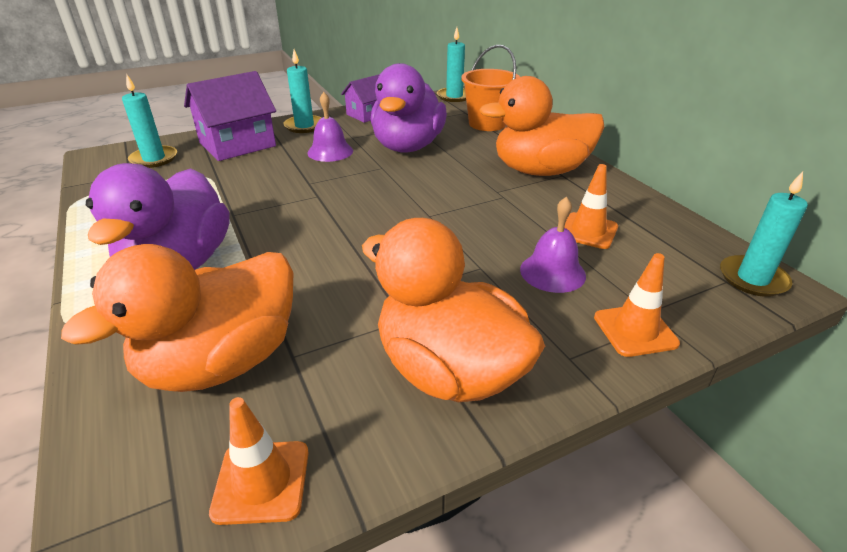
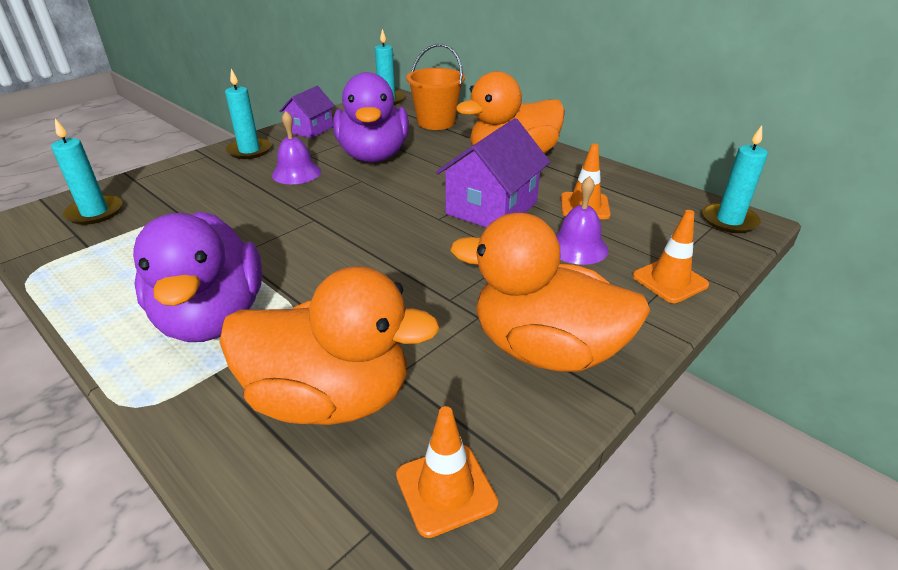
camera: 20 degrees left, 0 degrees up
orange duck [61,244,293,392] -> orange duck turned 105 degrees counterclockwise [219,266,440,425]
purple house [184,71,276,161] -> purple house moved to [436,118,550,228]

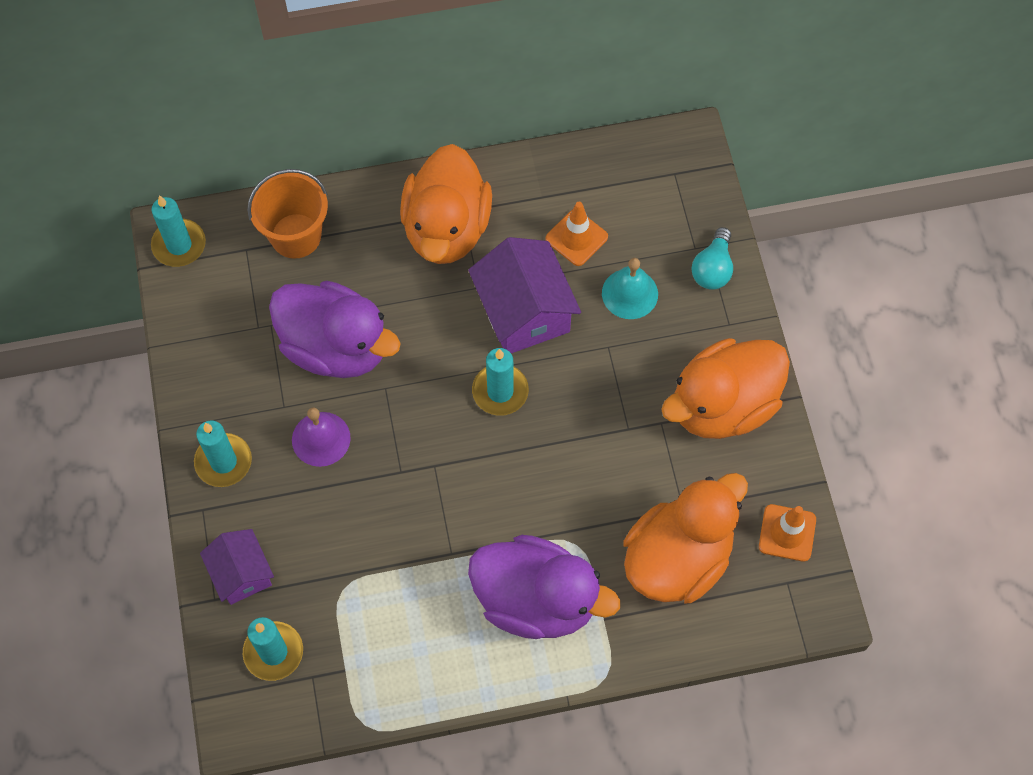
camera: 55 degrees left, 30 degrees up
purple house [279,86,335,138] -> purple house moved to [200,529,274,605]
purple bell [556,176,608,265] -> turquoise bell [602,258,658,319]
orange traffic cone [633,210,709,303] -> turquoise light bulb [692,227,733,290]
turquoise candle [702,125,768,233] -> turquoise candle moved to [472,348,529,416]

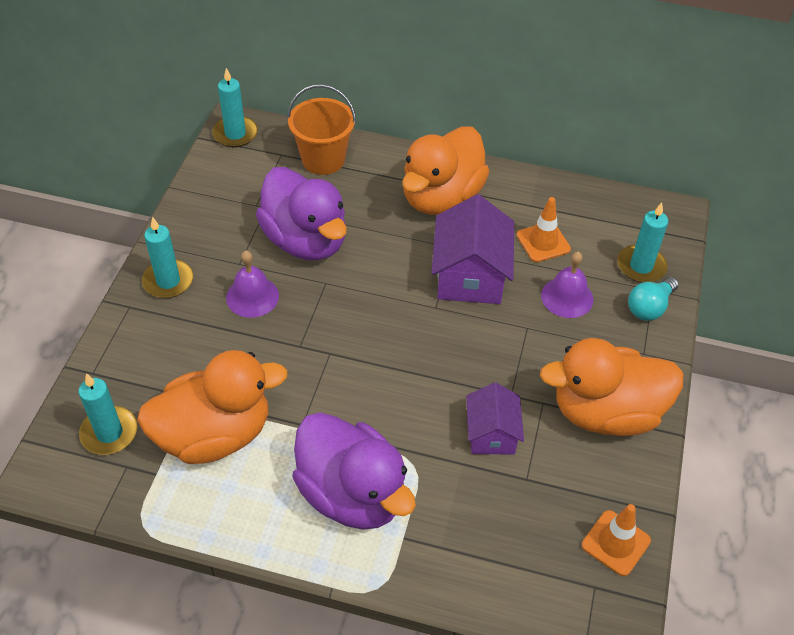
camera: 25 degrees right, 15 degrees down
purple house [200,529,274,605] -> purple house moved to [466,383,524,454]
turquoise candle [472,348,529,416] -> turquoise candle moved to [617,203,668,283]
turquoise bell [602,258,658,319] -> purple bell [541,252,593,318]
orange duck [624,473,748,603] -> orange duck moved to [137,350,288,464]

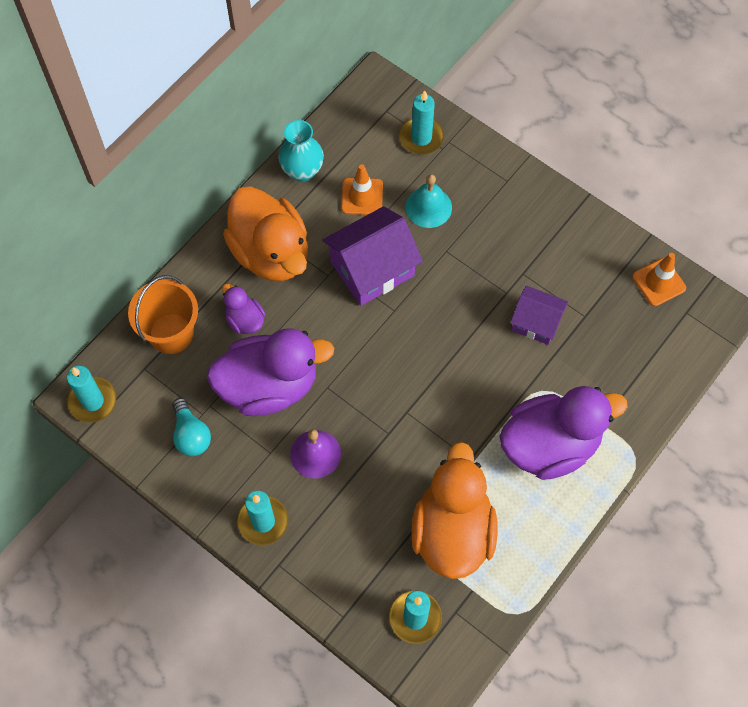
camera: 65 degrees left, 15 degrees up
purple house [431,194,514,304] -> purple house turned 60 degrees counterclockwise [322,206,423,306]
orange duck [540,338,684,436] -> none
purple bell [541,252,593,318] -> turquoise bell [406,174,452,228]
turquoise light bulb [628,277,679,321] -> turquoise light bulb moved to [172,398,211,456]
none -> purple duck [222,284,265,334]
none -> turquoise vase [278,120,324,182]

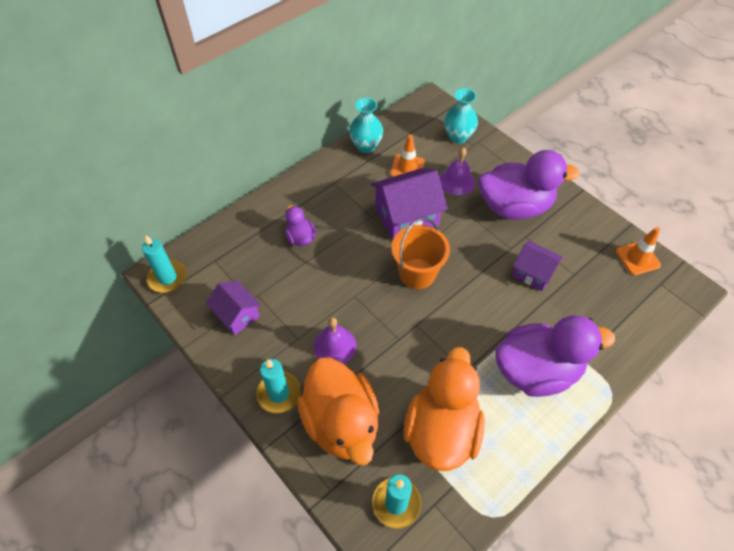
camera: 10 degrees right, 10 degrees down
orange bucket [128,275,198,354] -> orange bucket moved to [392,218,450,289]
turquoise light bulb [172,398,211,456] -> purple house [206,281,261,335]
purple duck [207,328,334,416] -> purple duck moved to [478,150,580,220]
orange duck [223,186,308,281] -> orange duck moved to [297,358,379,465]
turquoise candle [399,90,444,155] -> turquoise vase [444,88,478,143]
turquoise bell [406,174,452,228] -> purple bell [440,147,475,195]

